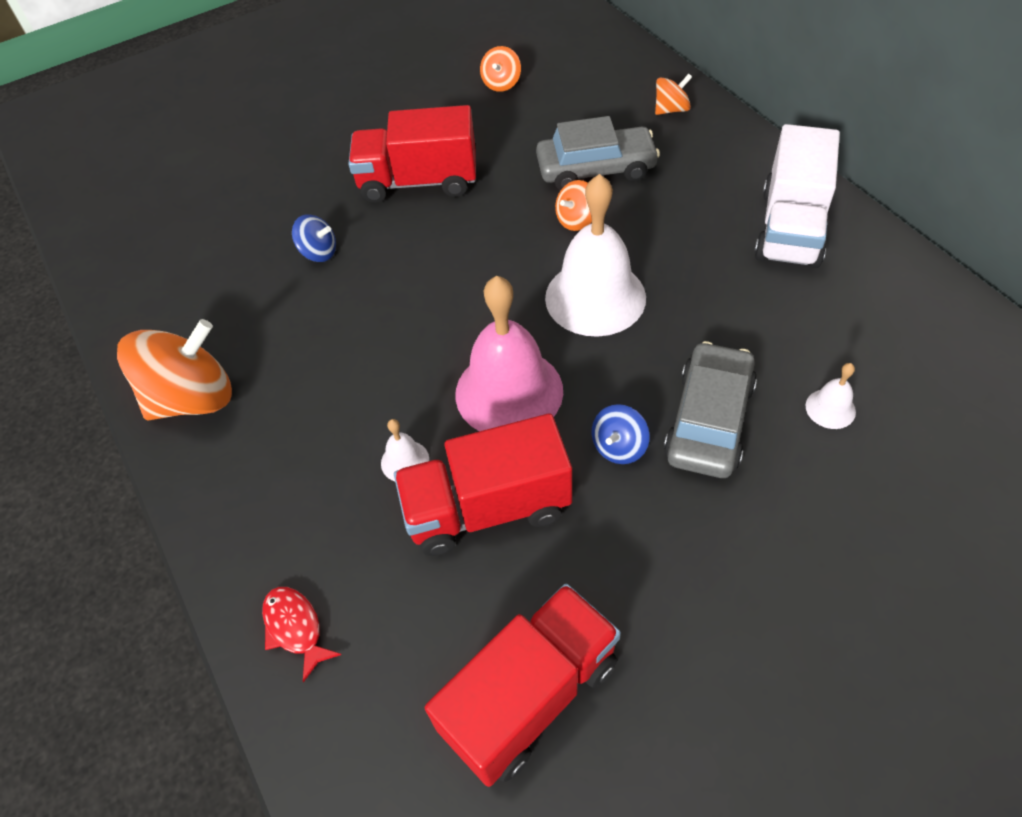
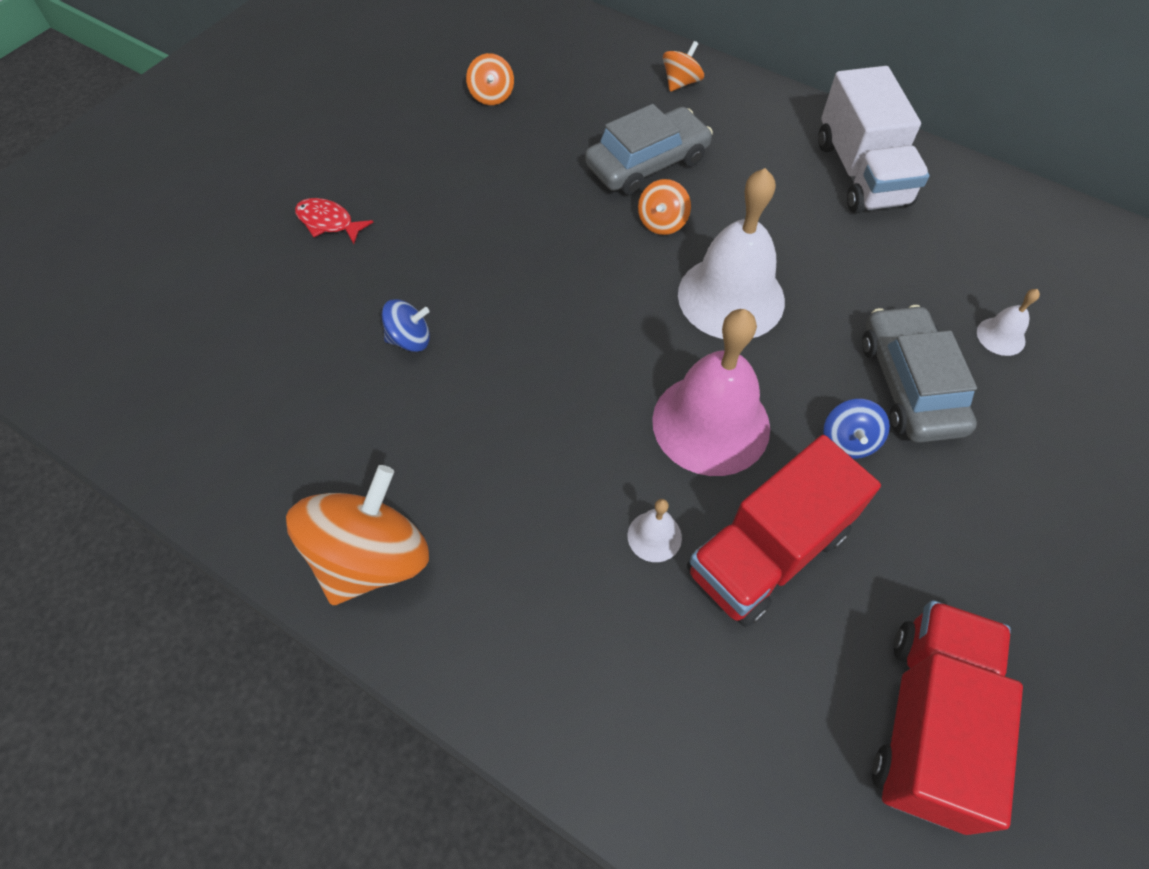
camera: 30 degrees left, 5 degrees up
red fish [262,587,341,683] -> red fish moved to [295,198,373,244]
red truck [348,105,476,203] -> none

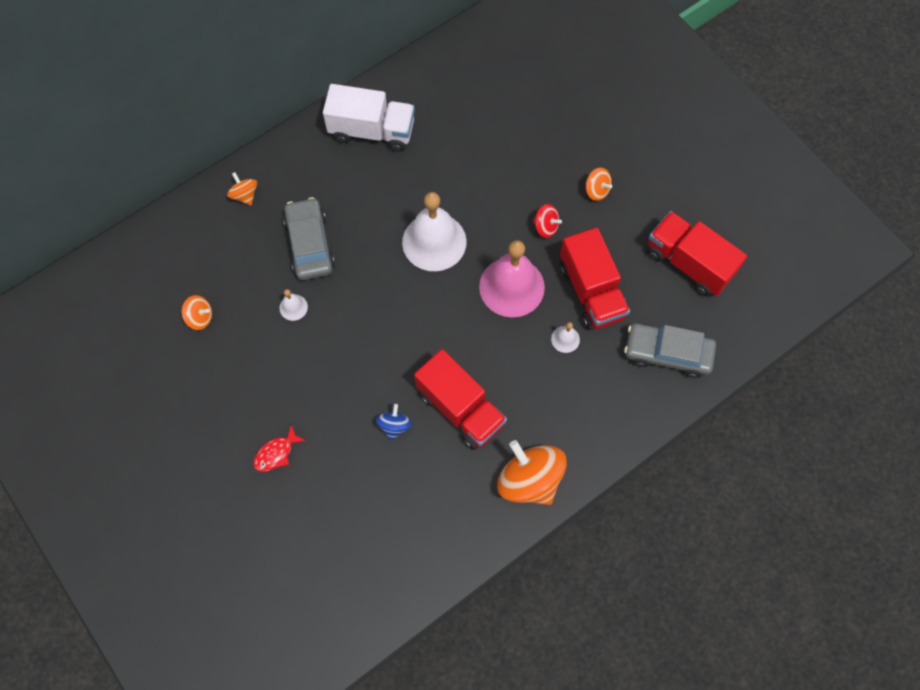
camera: 70 degrees left, 10 degrees up
orange spinning top [638,179,691,235] -> orange spinning top moved to [586,167,612,201]
blue spinning top [824,399,890,459] -> red spinning top [533,204,562,238]
grey car [862,305,977,443] -> grey car moved to [624,323,716,378]
white bell [977,289,1040,356] -> white bell moved to [279,289,308,321]
none -> red truck [414,349,507,450]

